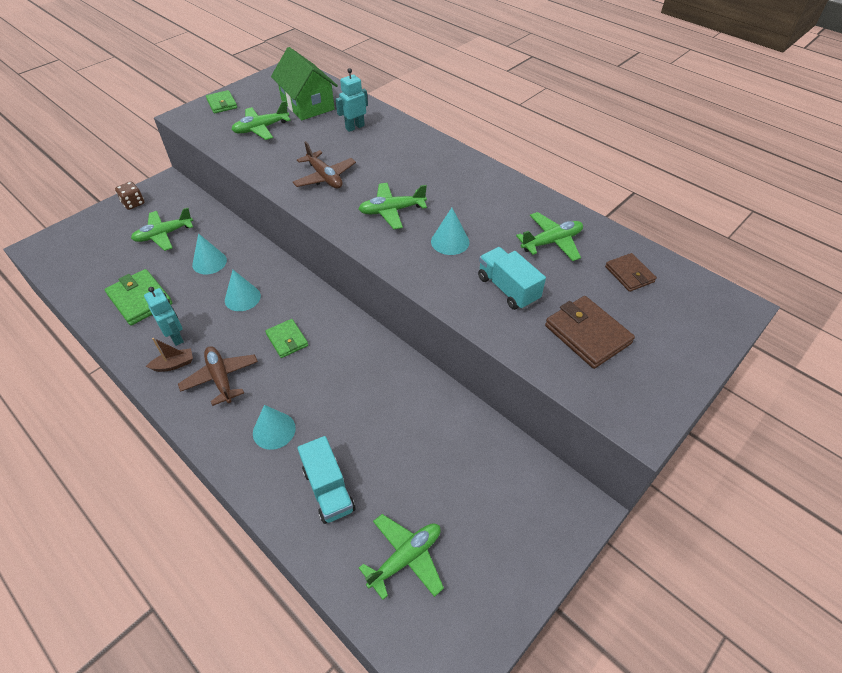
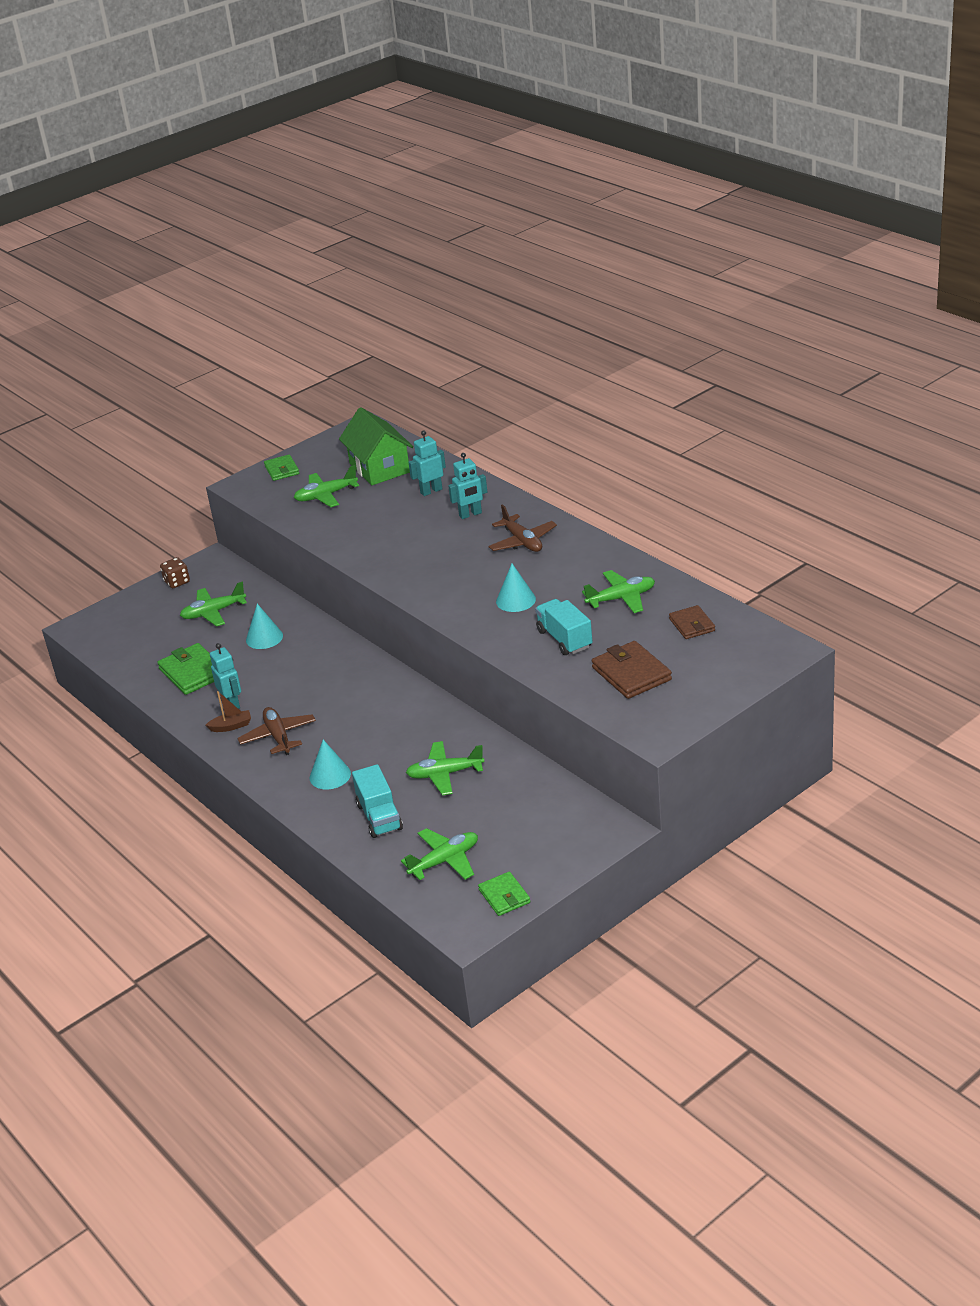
camera: 10 degrees right, 15 degrees down
turquoise cone [225,270,261,311] -> none
green wallet [265,319,308,358] -> green wallet moved to [478,872,530,916]
brown plane [292,141,356,189] -> brown plane moved to [488,504,557,552]
green plane [359,183,427,229] -> green plane moved to [406,741,485,795]
none -> turquoise robot [448,453,487,519]

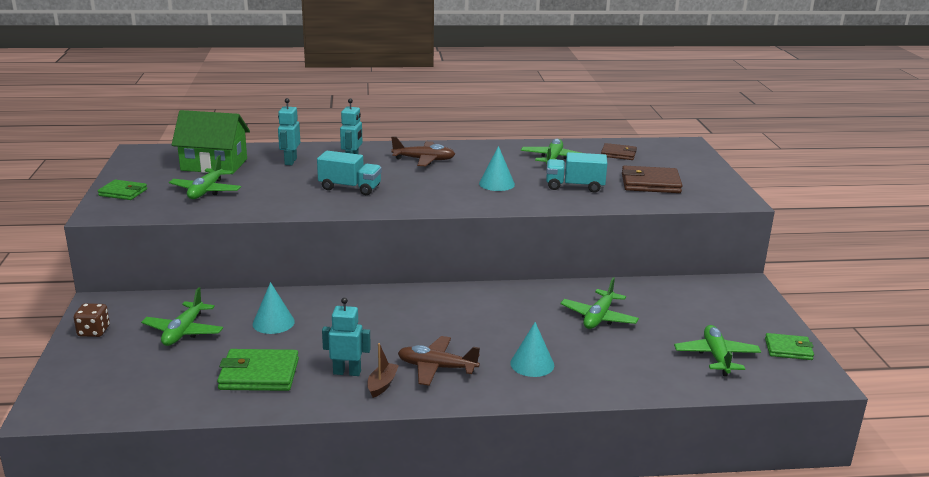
camera: 60 degrees left, 10 degrees down
turquoise truck [352,764,403,838] -> turquoise truck moved to [317,151,382,195]

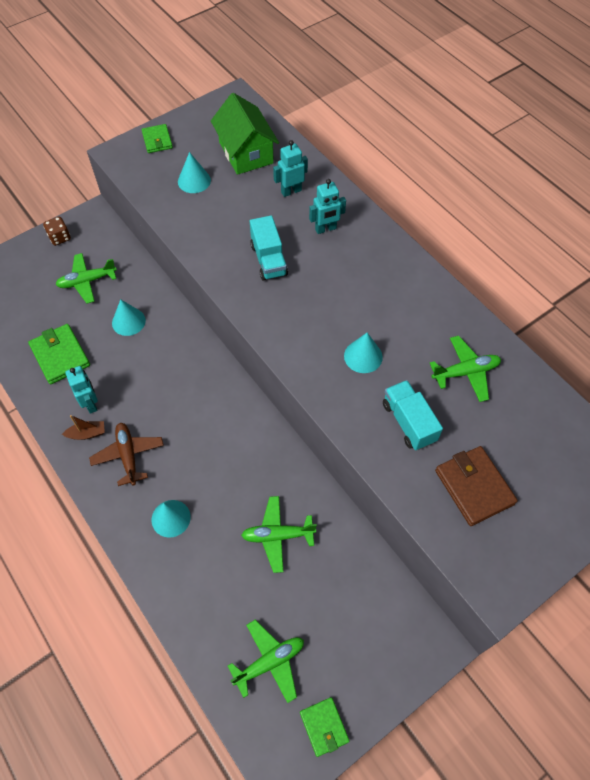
camera: 60 degrees right, 35 degrees up
green plane [169,155,241,199] -> turquoise cone [178,152,211,193]
brown plane [391,136,455,166] -> none
brown wallet [601,143,637,160] -> none

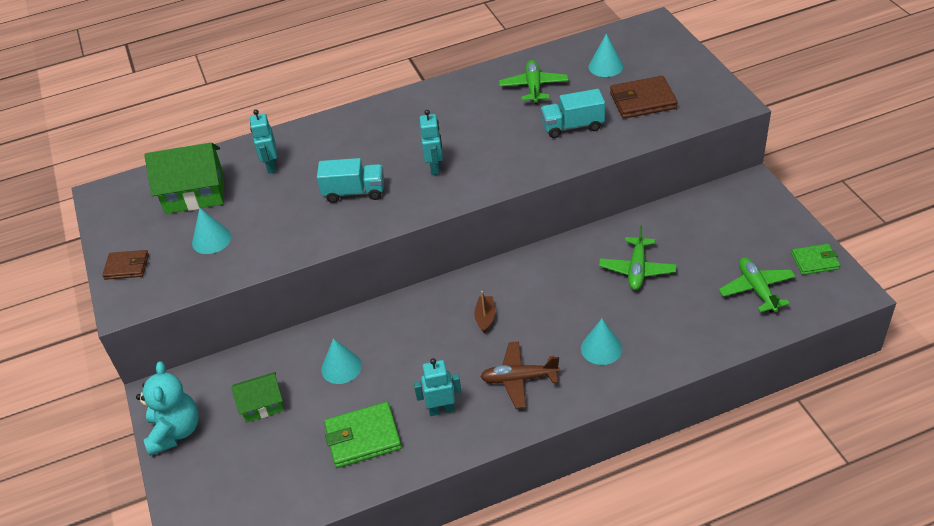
camera: 70 degrees left, 15 degrees down
brown dice [43,216,71,246] -> turquoise teddy bear [136,361,199,456]
green plane [55,253,117,303] -> green house [231,372,284,423]
brown boat [62,415,105,440] -> brown boat moved to [474,291,495,333]
green wallet [142,124,173,153] -> brown wallet [102,250,149,280]
turquoise robot [309,179,346,234] -> turquoise robot moved to [419,110,443,175]
turquoise cone [344,333,383,373] -> turquoise cone moved to [588,34,623,77]

